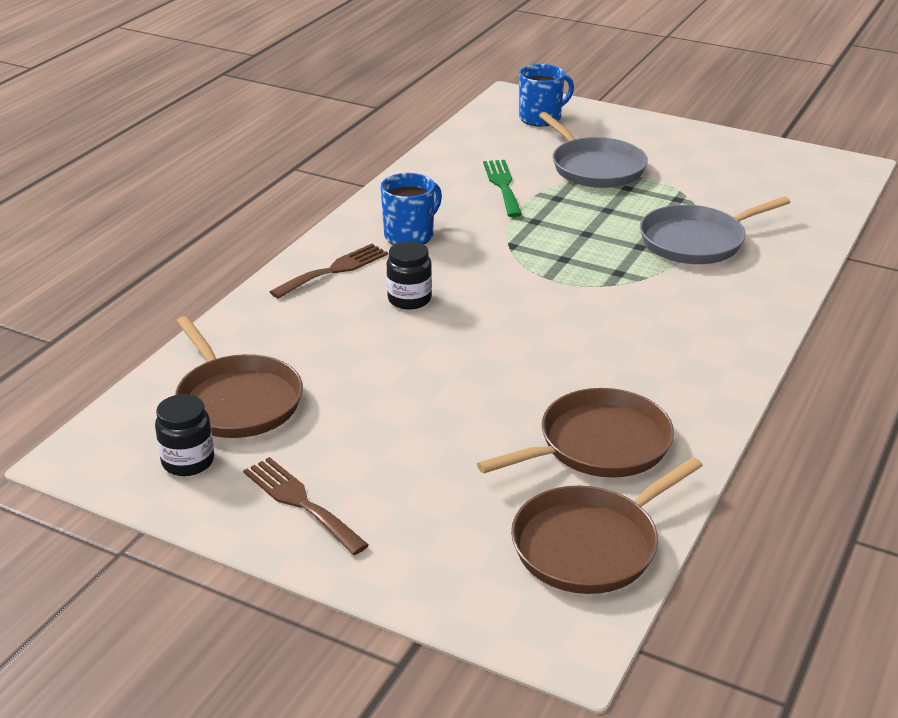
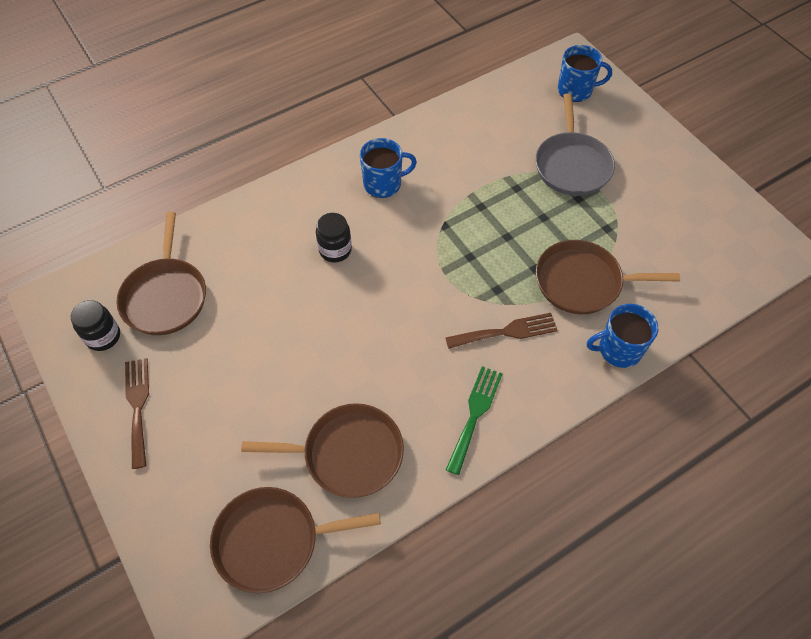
camera: 30 degrees right, 25 degrees up
brown fork [269,244,388,299] -> brown fork moved to [445,313,558,349]
green fork [483,160,522,217] -> green fork moved to [446,366,503,475]
grey pan [640,196,790,264] -> brown pan [536,240,680,314]
none -> blue mug [587,304,658,368]

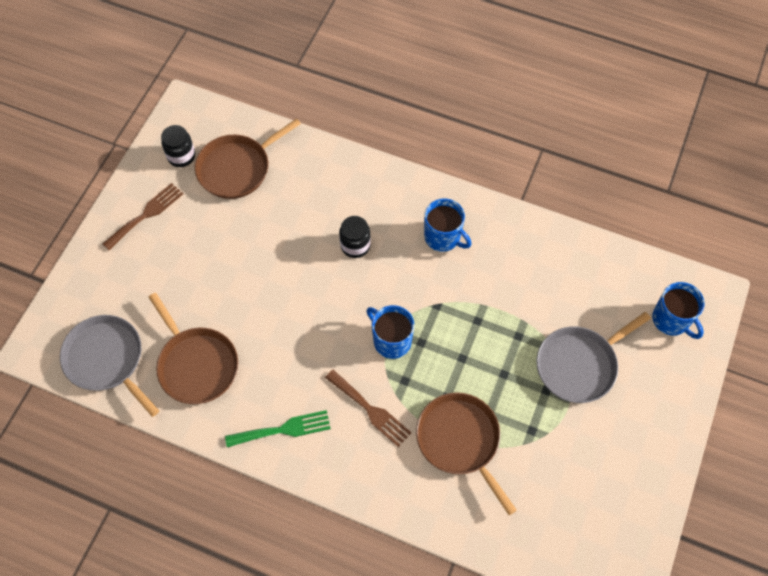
camera: 55 degrees right, 5 degrees up
brown pan [210,487,381,593] -> grey pan [60,315,159,417]
blue mug [587,304,658,368] -> blue mug moved to [366,305,414,359]

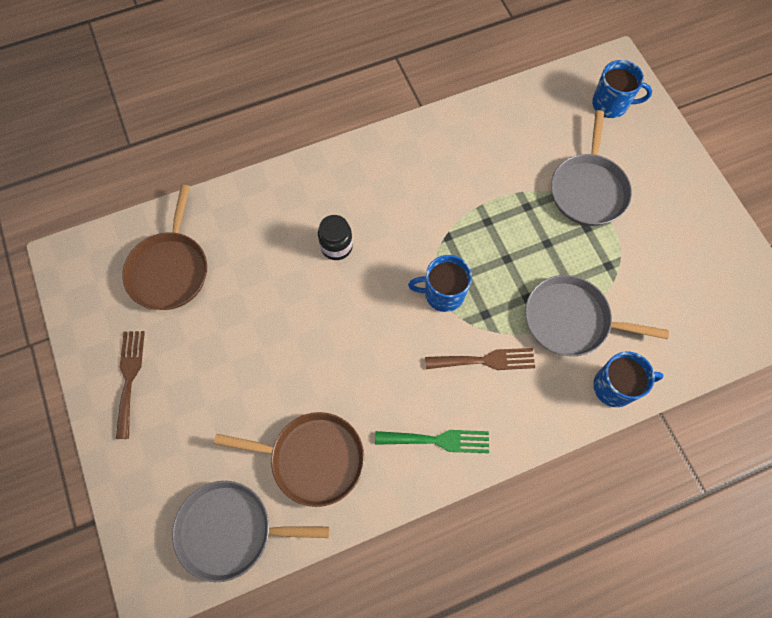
camera: 45 degrees left, 5 degrees up
black jar [161,125,195,167] -> none
green fork [225,410,331,447] -> green fork turned 60 degrees clockwise [375,430,489,453]
brown pan [416,393,517,515] -> grey pan [525,275,669,356]
blue mug [424,198,472,252] -> blue mug moved to [593,352,663,407]

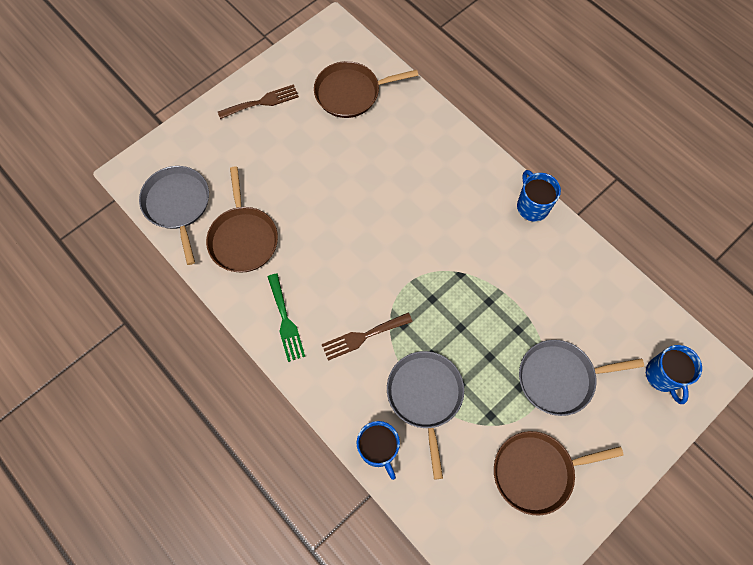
camera: 70 degrees right, 0 degrees up
black jar [318,215,353,260] -> none
blue mug [408,255,472,312] -> blue mug moved to [517,170,561,221]
brown fork [425,348,535,370] -> brown fork turned 90 degrees clockwise [322,313,413,361]
none -> brown pan [494,431,624,515]

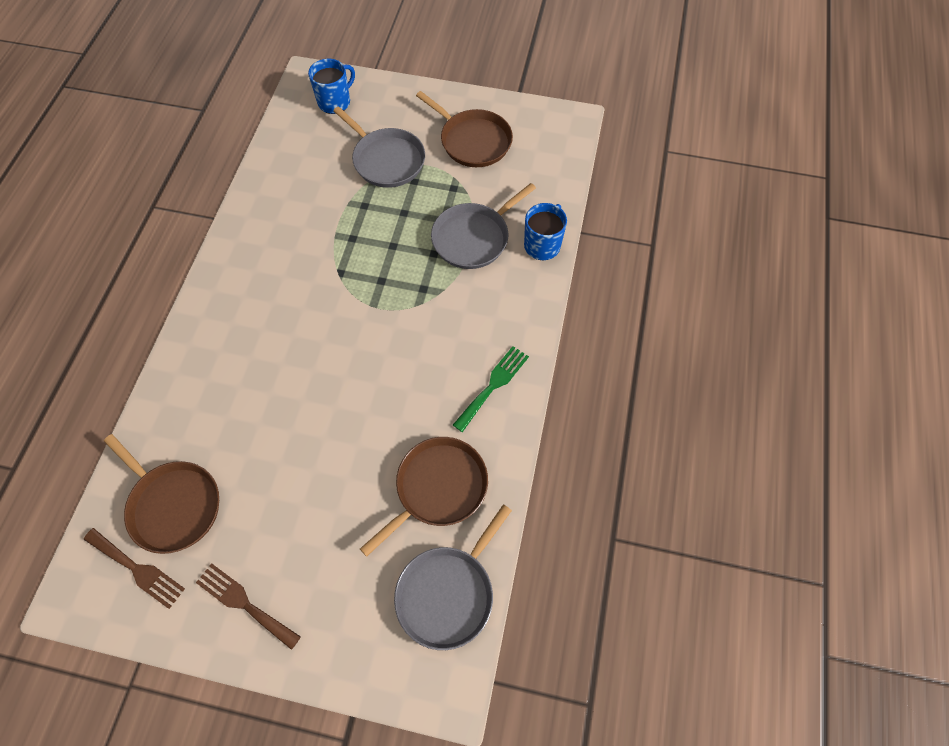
camera: 125 degrees left, 5 degrees down
brown fork [322,313,413,361] -> brown fork moved to [84,528,185,609]
blue mug [517,170,561,221] -> none

